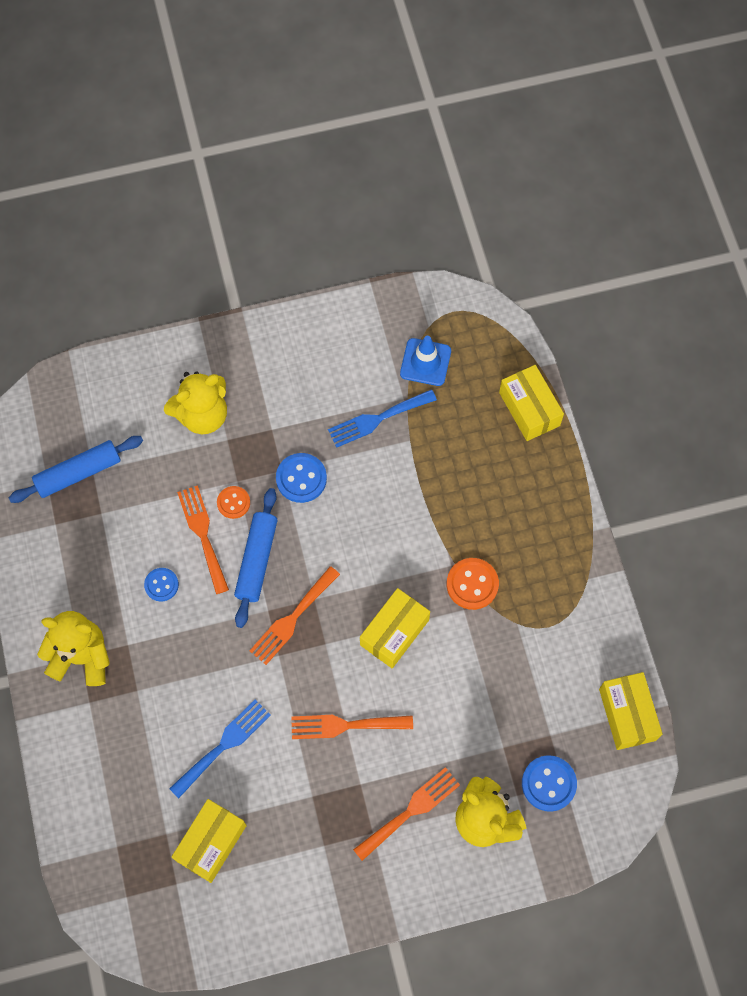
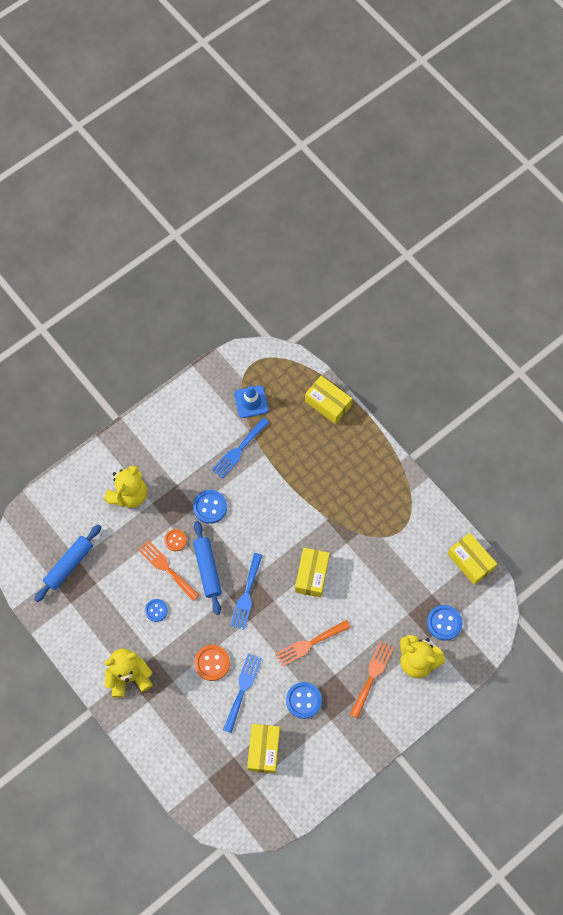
camera: 25 degrees left, 0 degrees up
orange fork [250,566,340,665] -> blue fork [230,553,262,630]
orange button [447,558,499,610] -> orange button moved to [194,645,230,681]
none -> blue button [286,682,322,719]

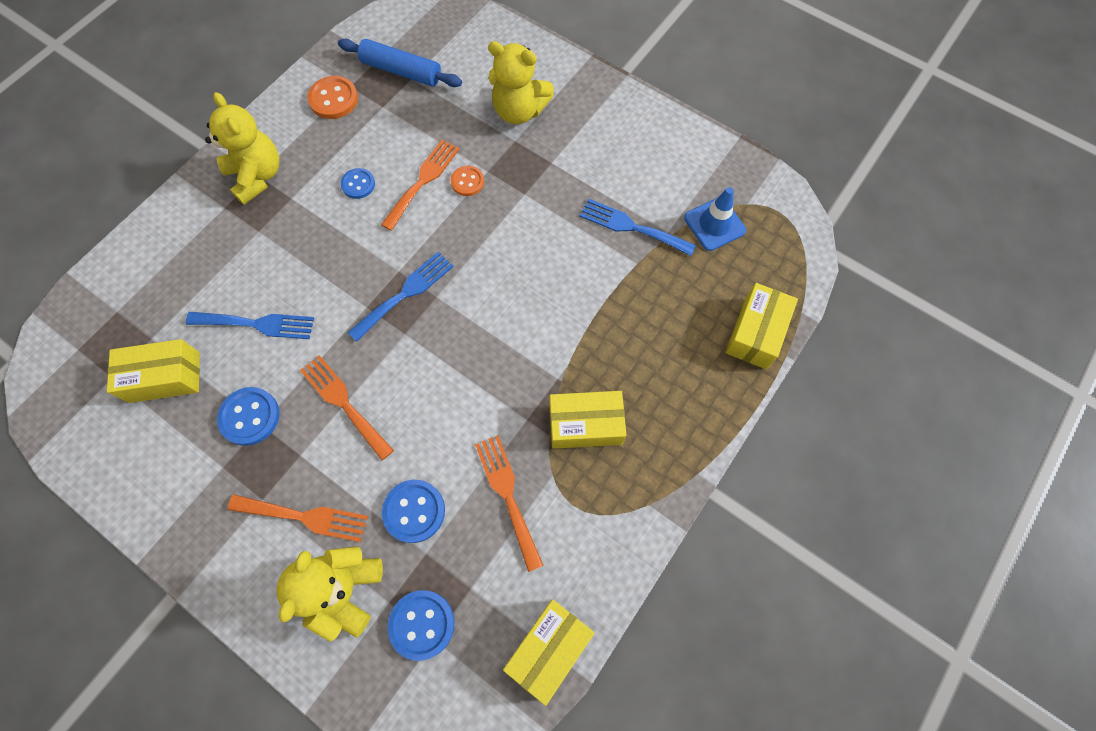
camera: 75 degrees right, 0 degrees up
blue button [193,490,227,524] -> blue button moved to [382,480,445,543]
blue rolling pin [193,521,222,615] -> none
orange button [194,645,230,681] -> orange button moved to [307,76,358,119]
blue fork [230,553,262,630] -> blue fork turned 135 degrees clockwise [347,252,454,342]
yellow box [295,548,330,598] -> yellow box moved to [549,391,626,449]
none -> orange fork [475,435,544,572]

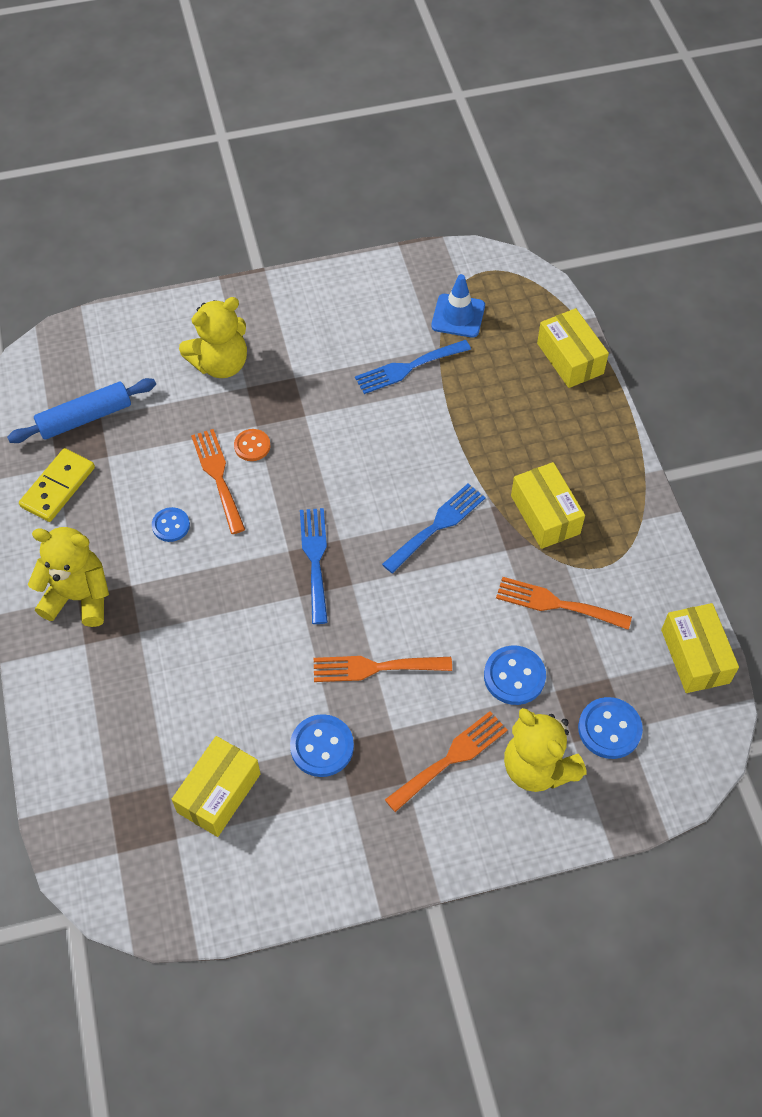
camera: 50 degrees left, 10 degrees down
blue fork [186,312,314,339] -> blue fork moved to [382,483,486,574]
orange button [307,76,358,119] -> yellow domino [19,448,95,522]
yellow box [549,391,626,449] -> yellow box turned 60 degrees counterclockwise [511,462,585,549]

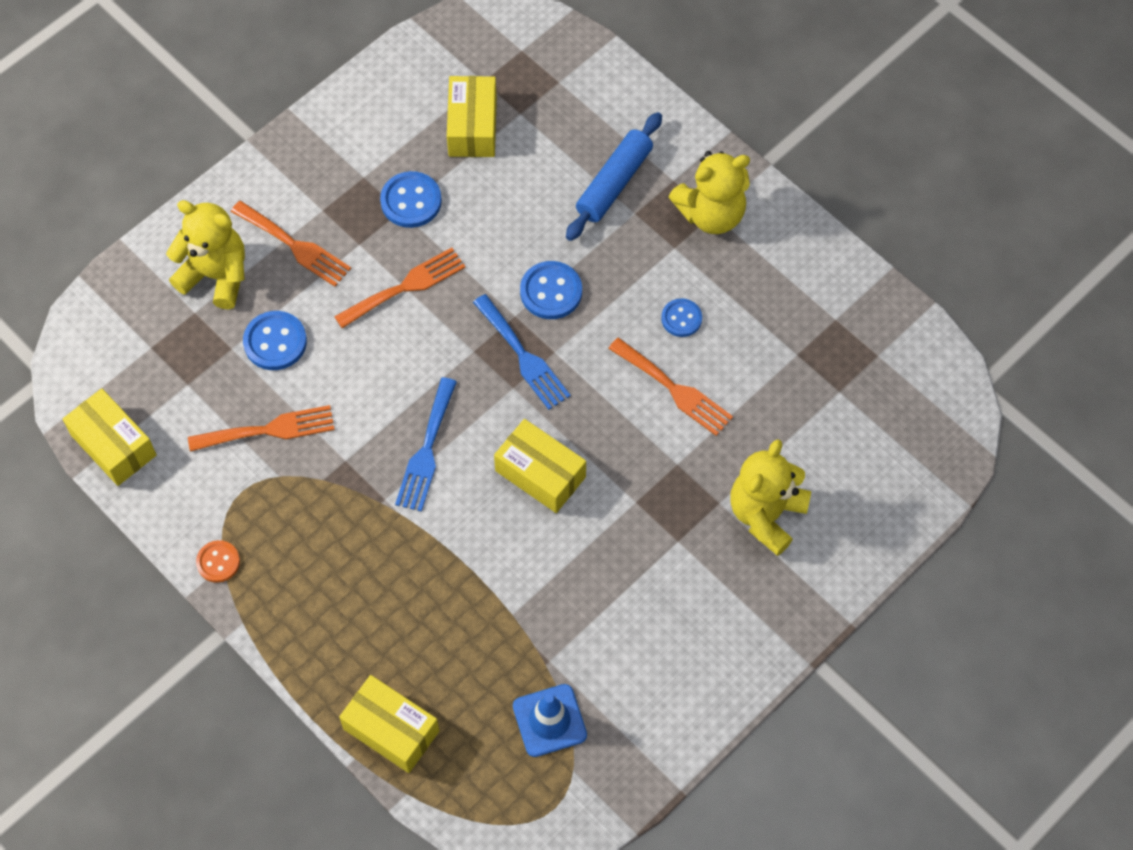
camera: 150 degrees right, 5 degrees up
blue rolling pin [7,378,156,443] -> blue rolling pin moved to [566,112,662,241]
yellow domino [19,448,95,522] -> none
orange button [234,429,270,461] -> orange button moved to [196,540,240,583]
blue fork [355,340,471,394] -> none
orange fork [385,711,508,812] -> orange fork turned 75 degrees counterclockwise [231,201,351,287]
yellow box [511,462,585,549] -> yellow box moved to [494,419,586,513]
blue button [578,697,643,759] -> blue button moved to [520,261,582,319]

